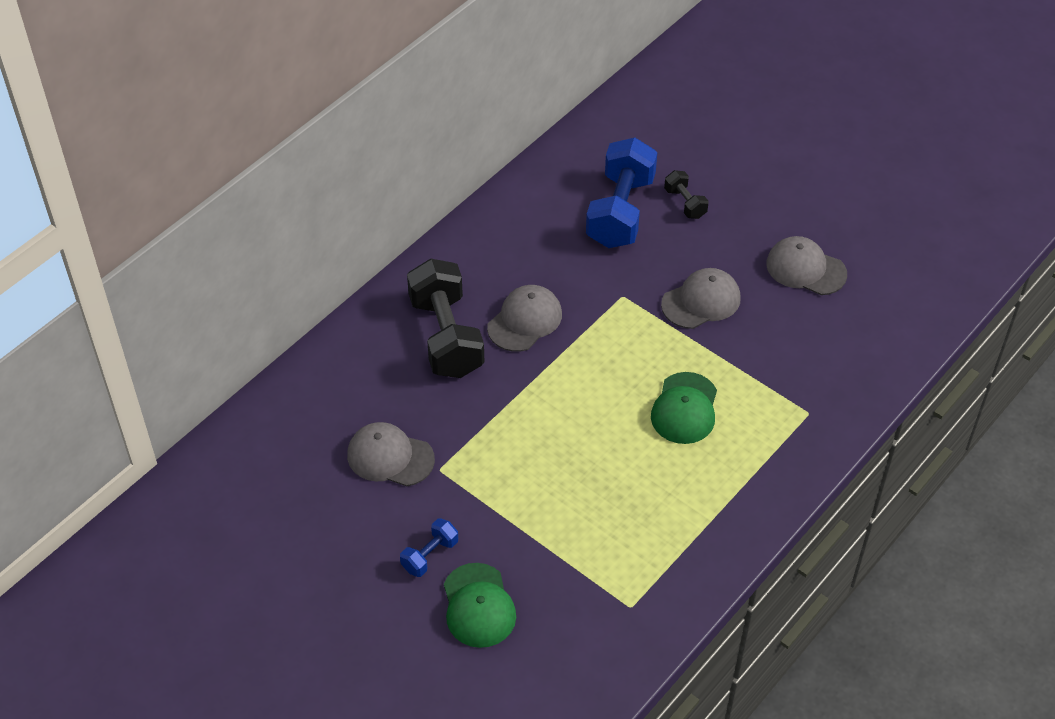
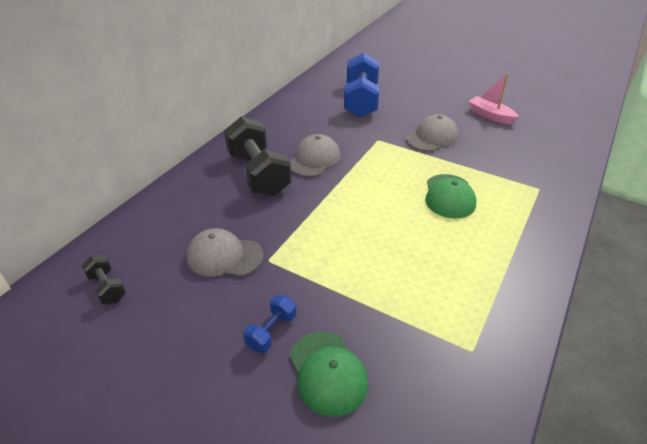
camera: 10 degrees left, 10 degrees down
black dumbbell [664,170,709,219] -> black dumbbell moved to [81,255,126,304]
grey cap [766,236,847,295] -> pink boat [469,73,519,124]

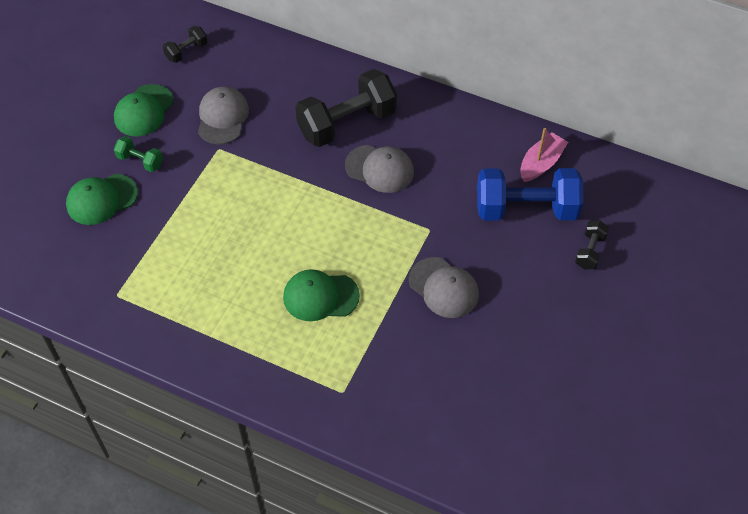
camera: 85 degrees right, 15 degrees up
blue dumbbell [243,295,296,353] -> green dumbbell [114,136,163,172]
pink boat [469,73,519,124] -> pink boat moved to [520,128,568,182]
none -> green cap [114,84,174,136]
none -> black dumbbell [575,220,609,269]

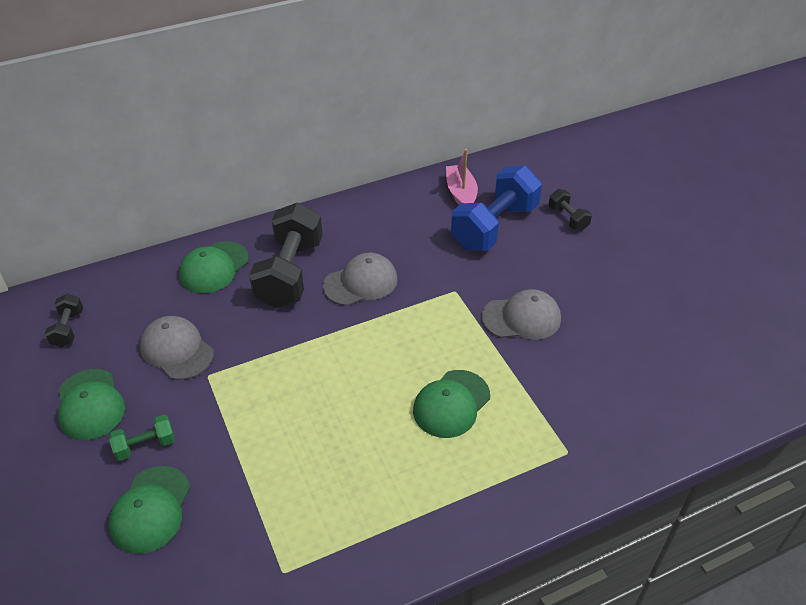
camera: 50 degrees left, 10 degrees down
none -> green cap [179,241,249,293]

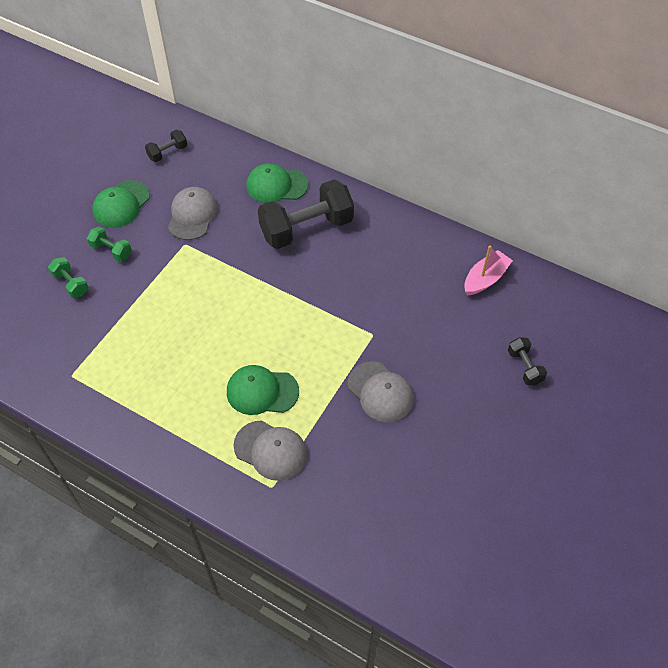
camera: 55 degrees right, 10 degrees up
green cap [109,466,191,554] -> green dumbbell [48,257,89,298]
grey cap [323,253,398,306] -> grey cap moved to [234,420,307,481]
blue dumbbell [451,165,542,251] -> none
black dumbbell [548,189,592,231] -> black dumbbell turned 45 degrees counterclockwise [508,337,547,385]

